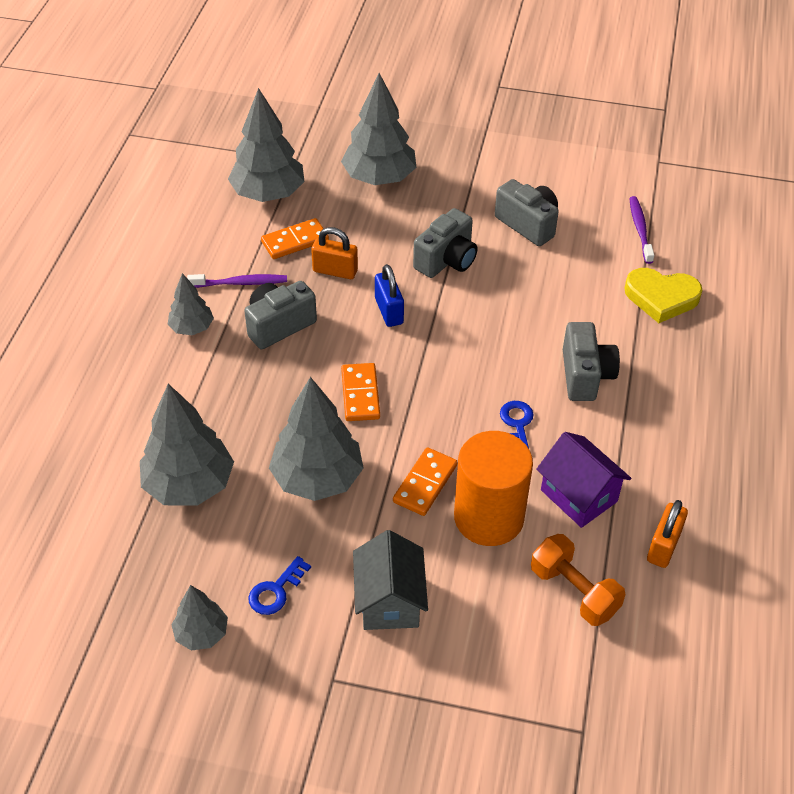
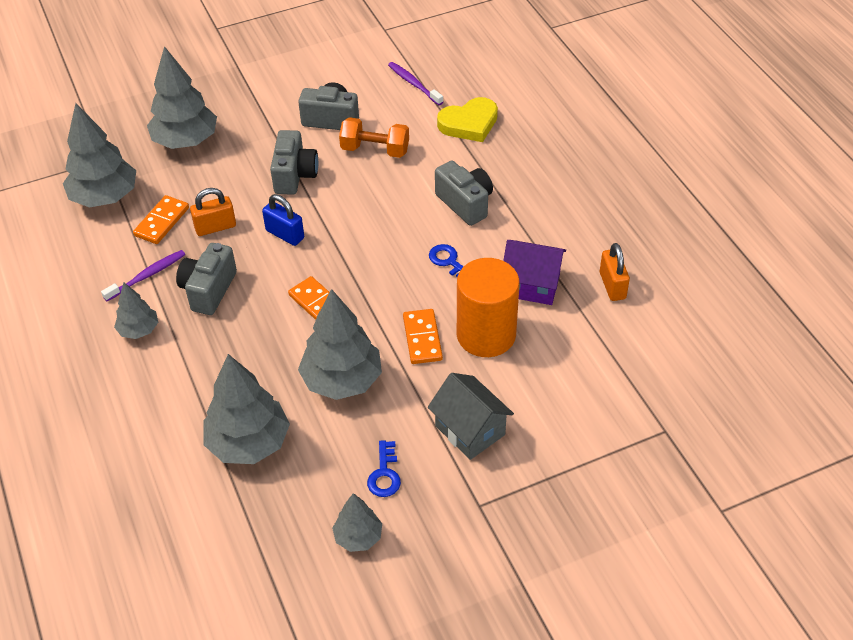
camera: 35 degrees left, 0 degrees up
orange dumbbell [531,534,626,626] -> orange dumbbell moved to [339,117,409,158]

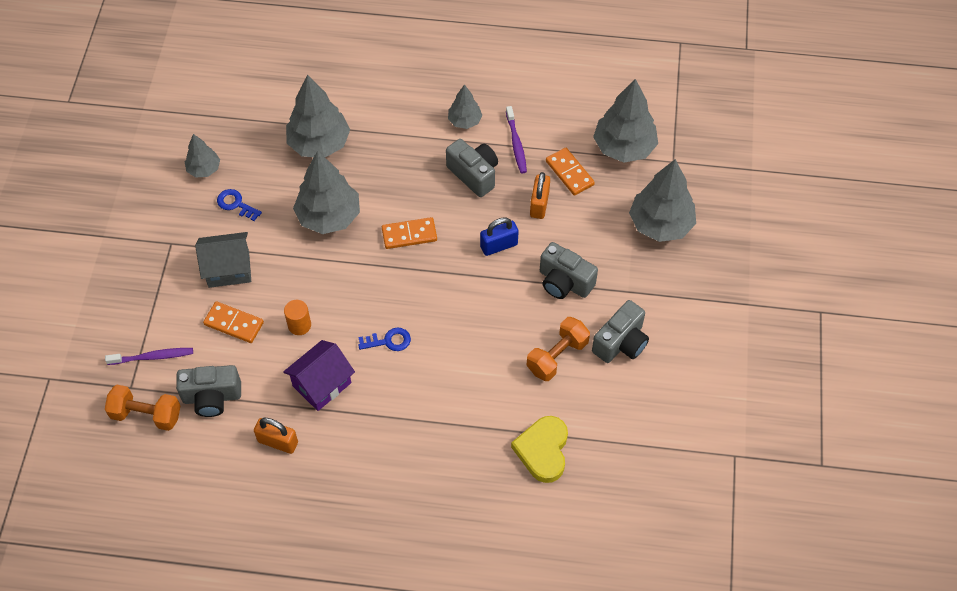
camera: 120 degrees right, 10 degrees up
purple toothbrush [388,62,443,105] -> purple toothbrush moved to [105,348,193,365]
orange domino [403,309,443,364] -> orange domino moved to [203,301,264,343]
grey camera [435,161,493,226] -> grey camera moved to [176,365,241,417]
orange cylinder [457,258,520,357] -> orange cylinder [284,300,311,335], size x0.46
none -> orange dumbbell [105,385,181,431]

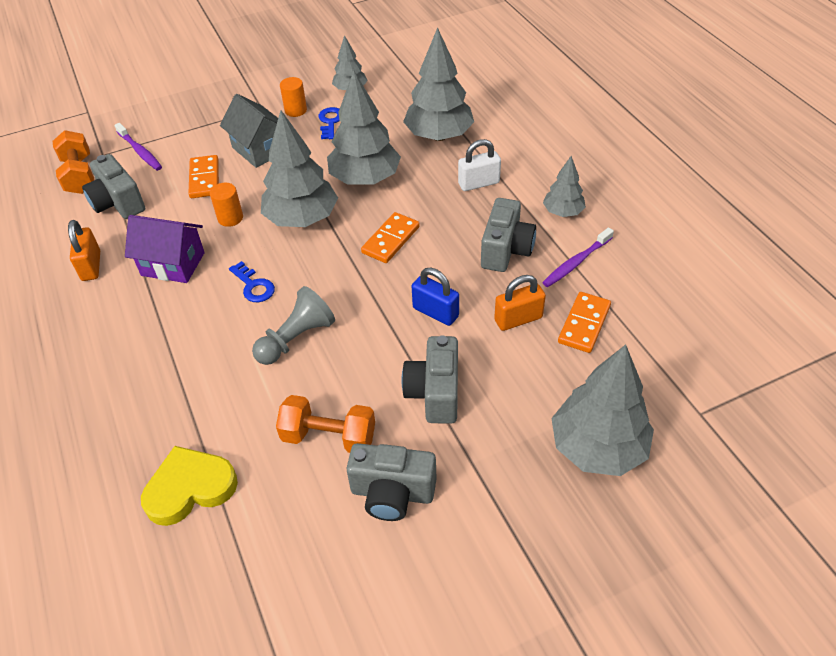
camera: 60 degrees right, 10 degrees down
orange domino [382,217,437,249] -> orange domino turned 75 degrees clockwise [361,212,420,263]
grey tree [593,79,658,163] -> grey tree moved to [261,110,338,227]
none -> grey pawn [252,286,335,365]
none -> orange cylinder [280,77,307,117]
none -> white padlock [458,139,501,191]

